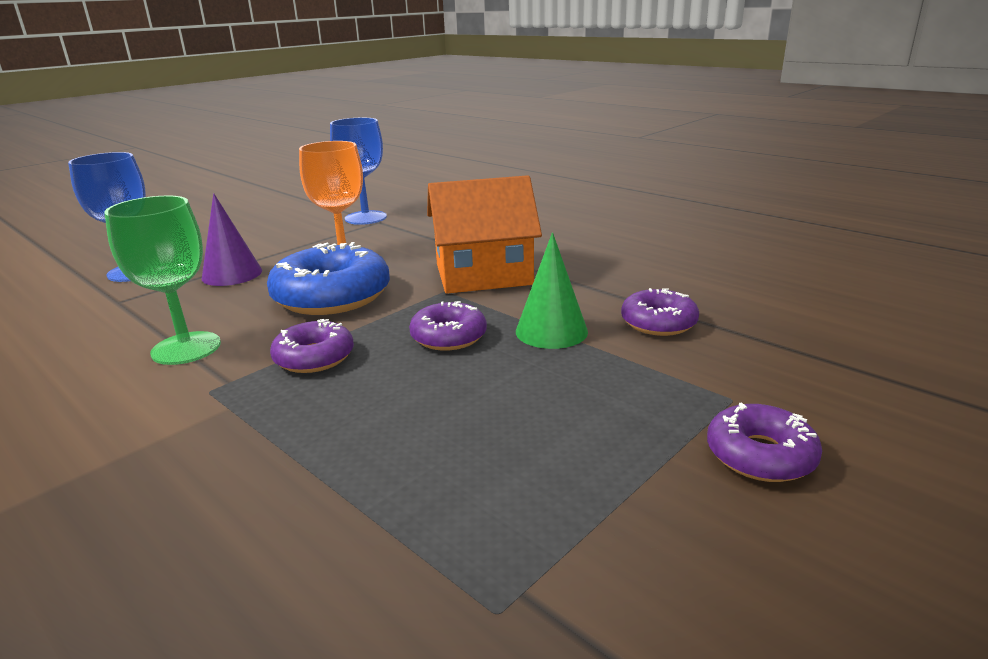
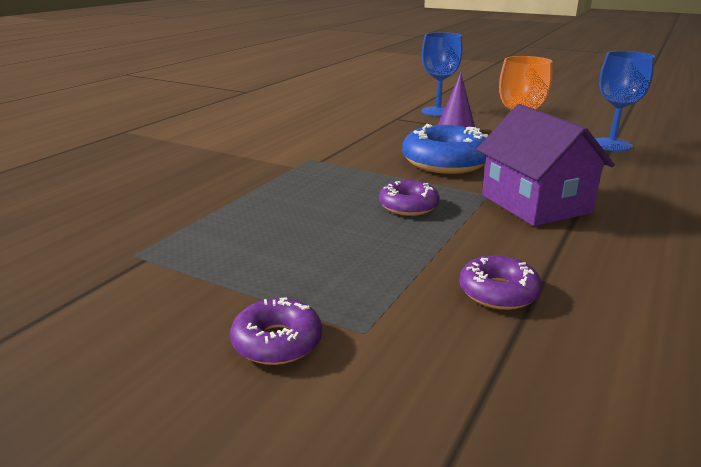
camera: 75 degrees right, 0 degrees up
green goblet [104,196,221,365] -> none
purple donut [270,319,354,373] -> none
orange house [427,175,542,294] -> purple house [477,104,615,226]
green cone [516,232,588,349] -> none

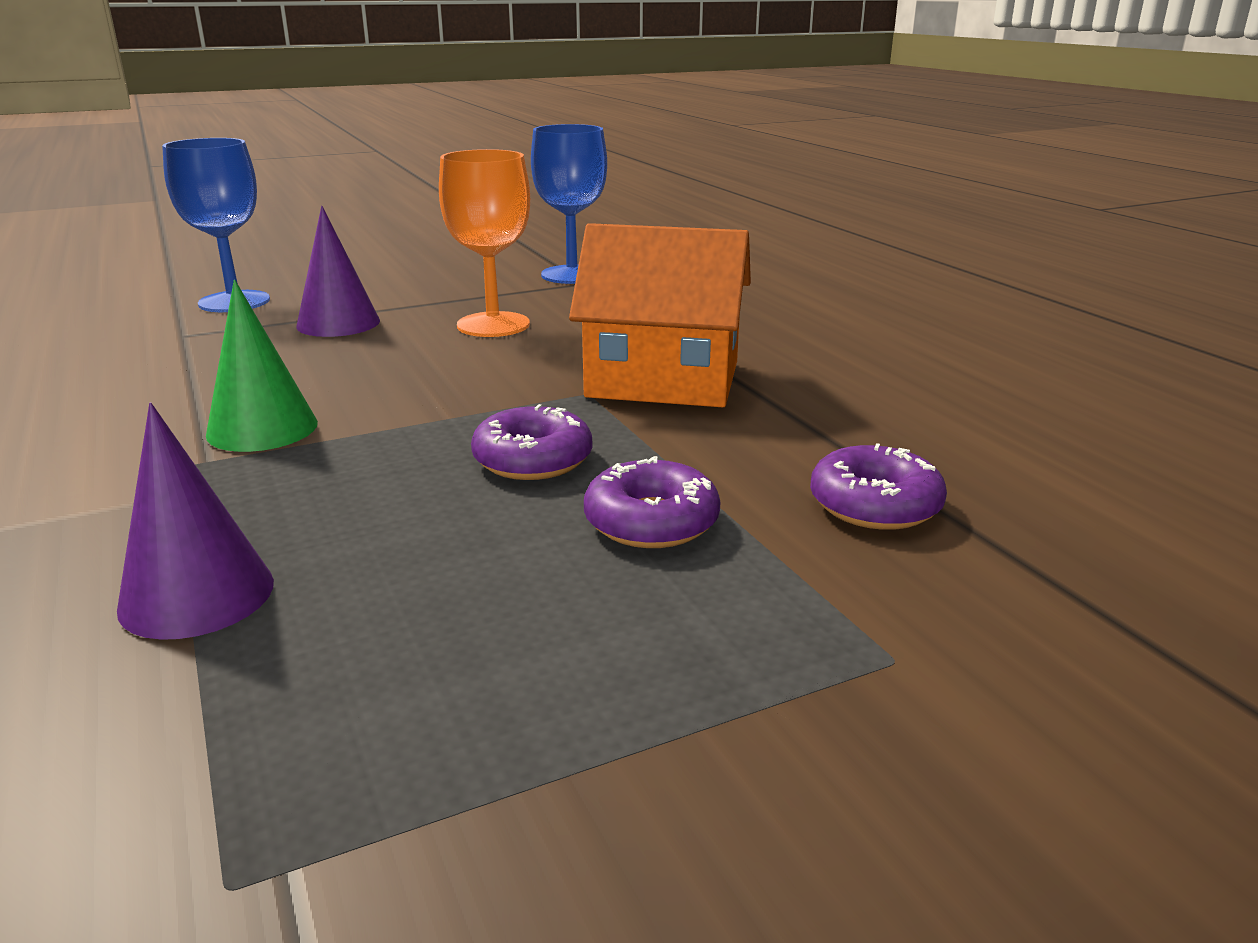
camera: 55 degrees left, 0 degrees up
purple donut [230,297,322,365] -> purple donut moved to [584,456,721,548]
blue donut [402,124,488,174] -> none
purple house [477,104,615,226] -> orange house [569,223,751,407]
none -> purple cone [117,402,274,640]
none -> green cone [206,280,318,452]

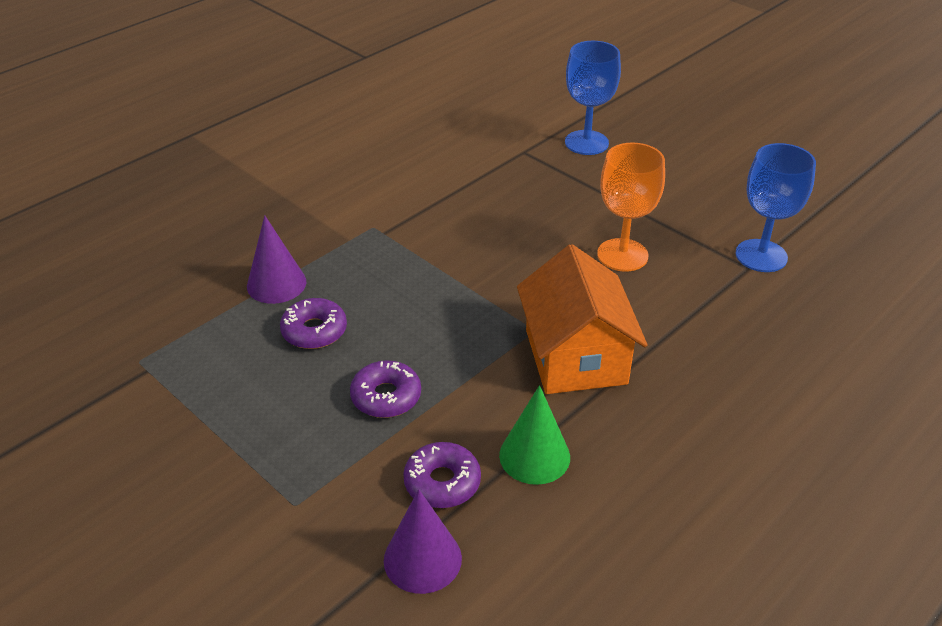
camera: 70 degrees right, 15 degrees up
green cone [206,280,318,452] -> green cone moved to [499,385,570,485]
purple cone [296,206,380,337] -> purple cone moved to [384,489,462,594]
purple donut [471,404,592,480] -> purple donut moved to [280,298,347,349]

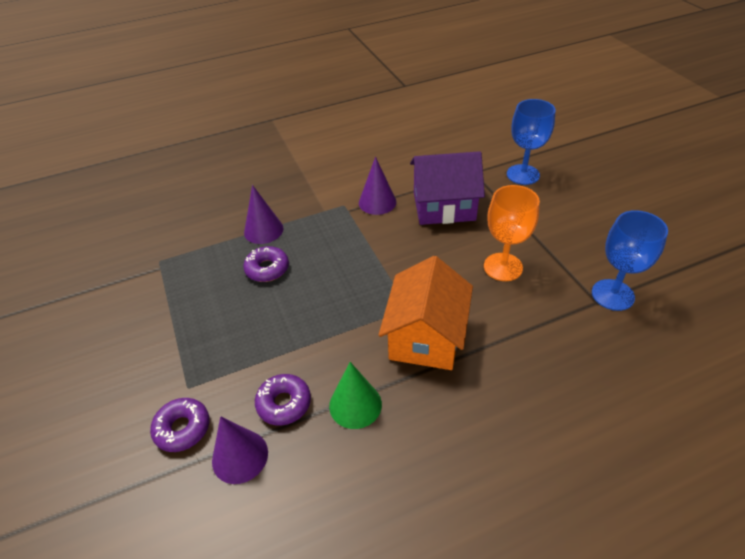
camera: 25 degrees right, 5 degrees up
purple donut [350,361,421,418] -> purple donut moved to [150,398,209,452]
none -> purple cone [359,157,396,215]
none -> purple house [410,151,485,225]

